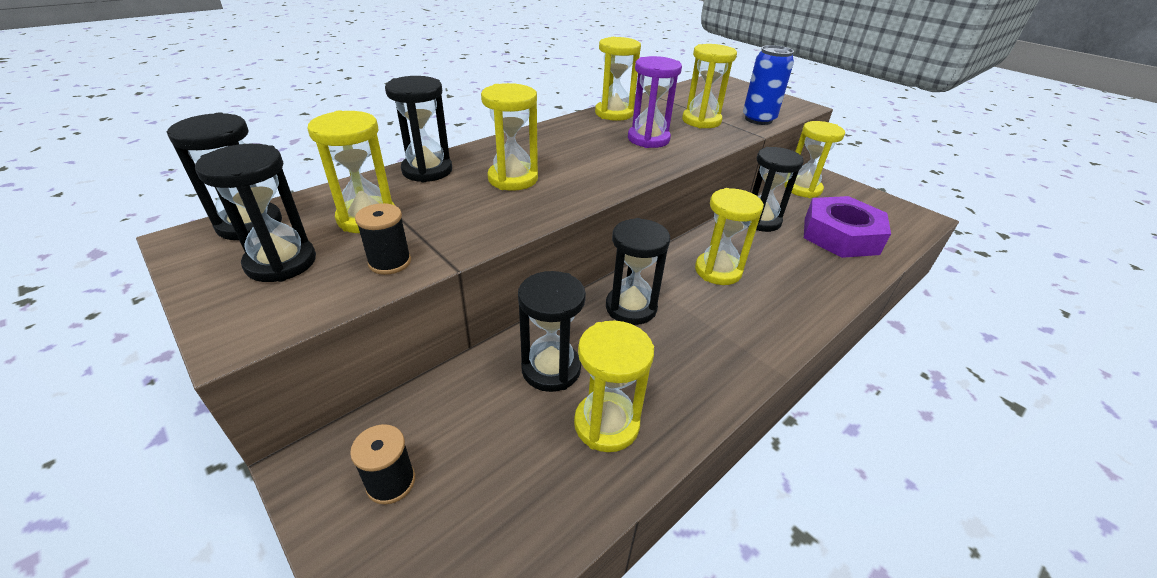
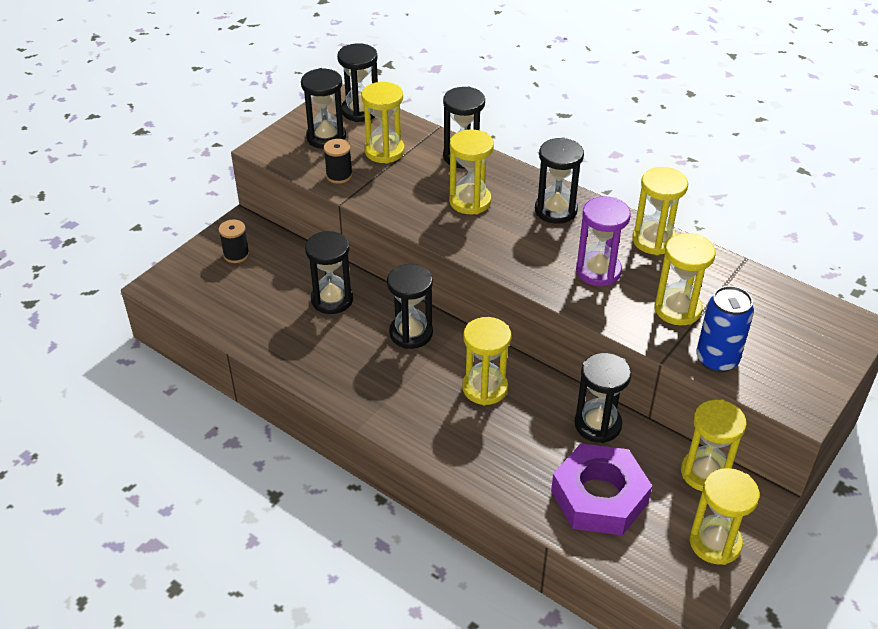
camera: 80 degrees right, 5 degrees up
yellow hourglass [574,321,654,452] -> yellow hourglass moved to [689,468,760,565]
none -> black hourglass [535,138,584,224]

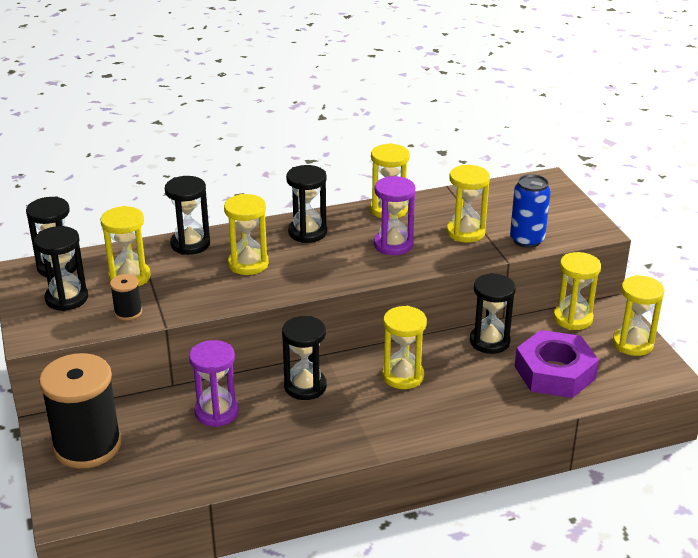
camera: 55 degrees left, 10 degrees down
black spool [219,219,249,263] -> black spool [39,353,122,469], size x2.32
black hourglass [305,231,353,314] -> purple hourglass [189,340,239,427]

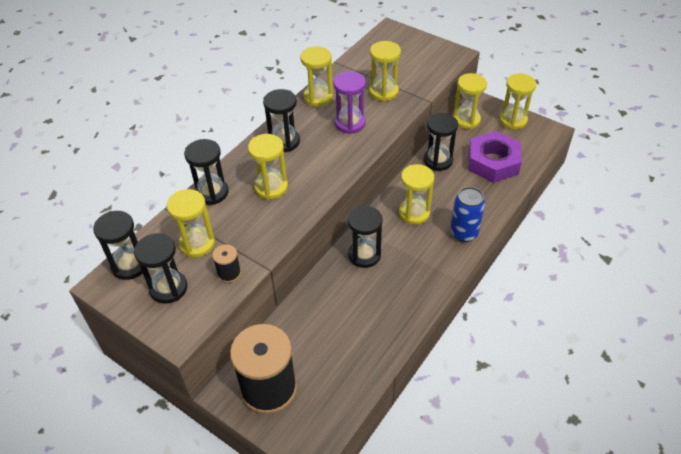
camera: 35 degrees left, 15 degrees up
purple hourglass [189,340,239,427] -> none
blue can [510,174,551,248] -> blue can moved to [450,187,485,242]

